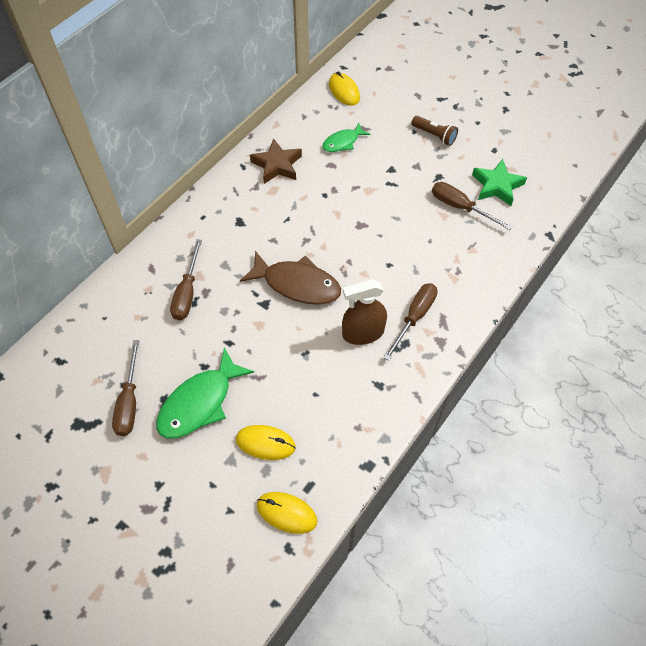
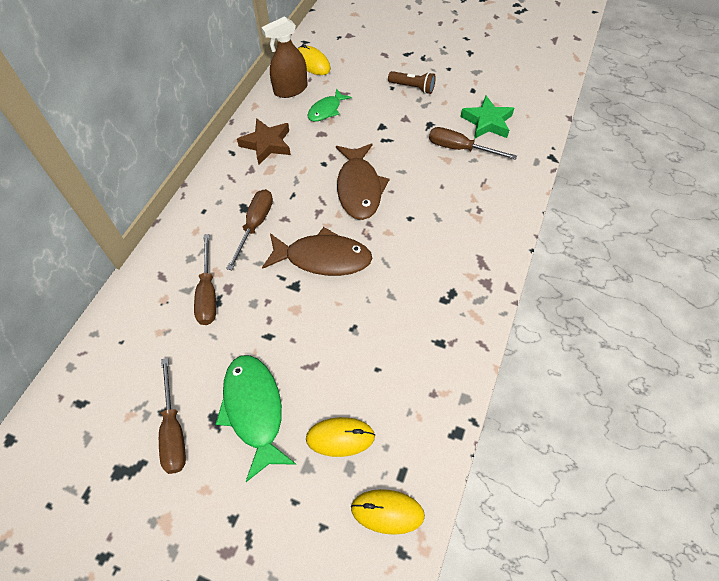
camera: 15 degrees left, 0 degrees up
green fish [156,347,255,439] -> green fish turned 135 degrees clockwise [216,355,297,482]
brown spray bottle [342,279,387,345] -> brown spray bottle moved to [261,16,307,98]
brown screwdriver [384,283,438,360] -> brown screwdriver moved to [226,189,273,270]
none -> brown fish [336,143,390,220]

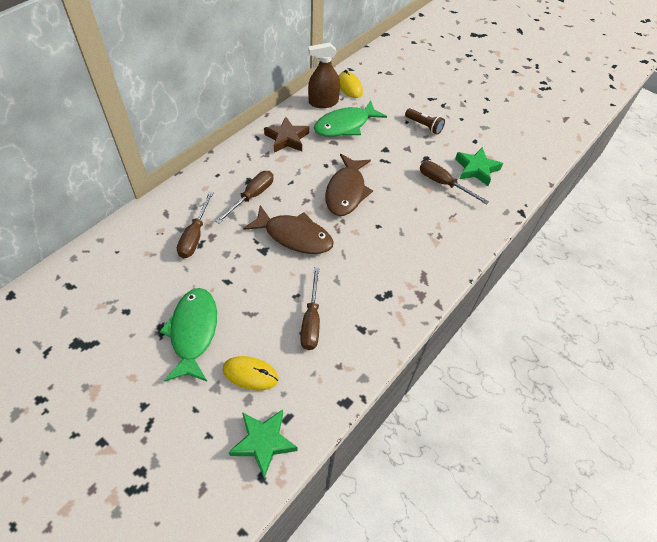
camera: 15 degrees right, 5 degrees down
brown screwdriver [159,358,186,474] -> brown screwdriver moved to [300,267,320,350]
green fish [308,88,351,122] -> green fish [314,100,387,137], size x1.74
yellow mouse [351,489,425,535] -> green star [229,409,298,478]

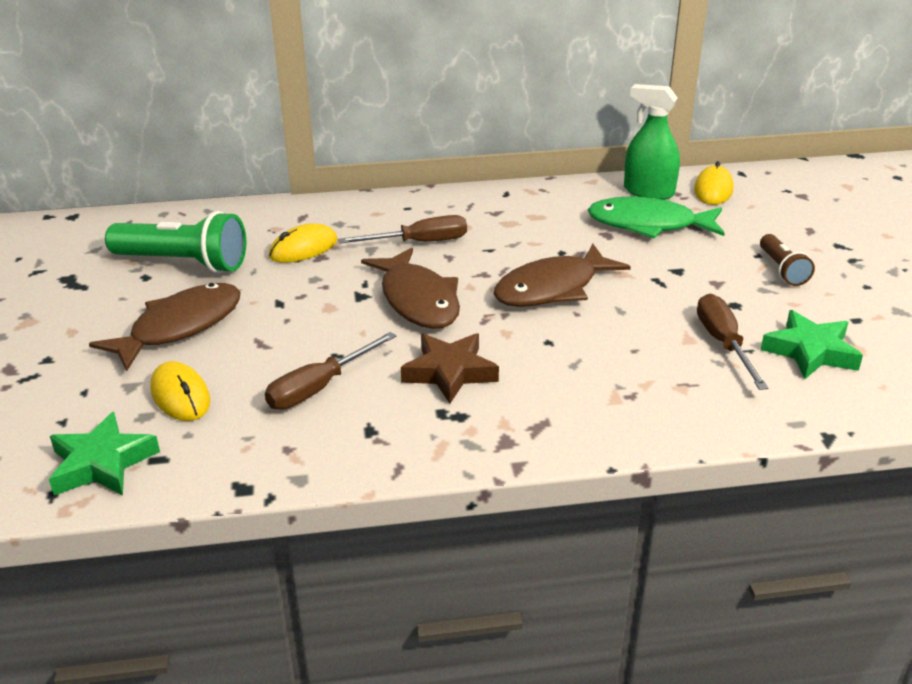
camera: 45 degrees right, 20 degrees down
green fish [159,288,217,382] -> brown fish [89,283,240,371]
brown screwdriver [177,191,214,258] -> yellow mouse [269,224,337,263]
brown star [264,117,309,153] -> brown star moved to [401,333,499,404]
brown spray bottle [308,42,340,108] -> green spray bottle [624,84,680,200]
none -> green flashlight [105,211,246,273]

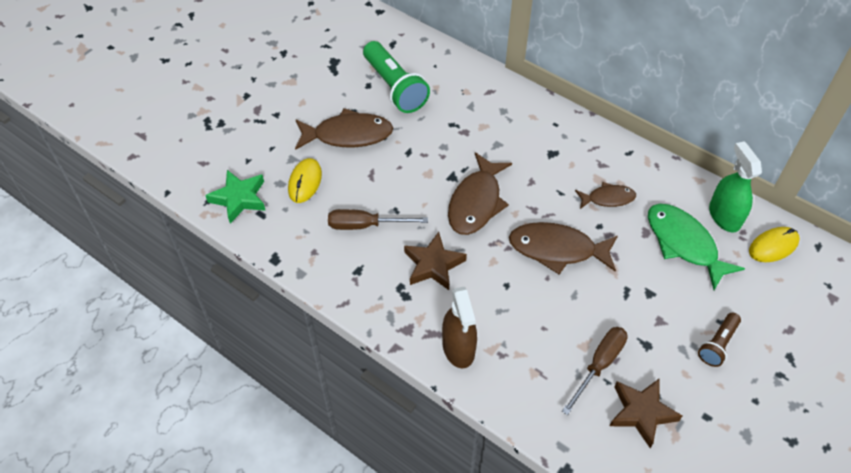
camera: 45 degrees right, 20 degrees up
yellow mouse [269,224,337,263] -> none
brown screwdriver [338,215,467,244] -> none
green star [761,310,863,379] -> brown star [610,379,682,448]
none -> brown spray bottle [442,287,477,368]
none -> brown fish [575,182,636,209]

